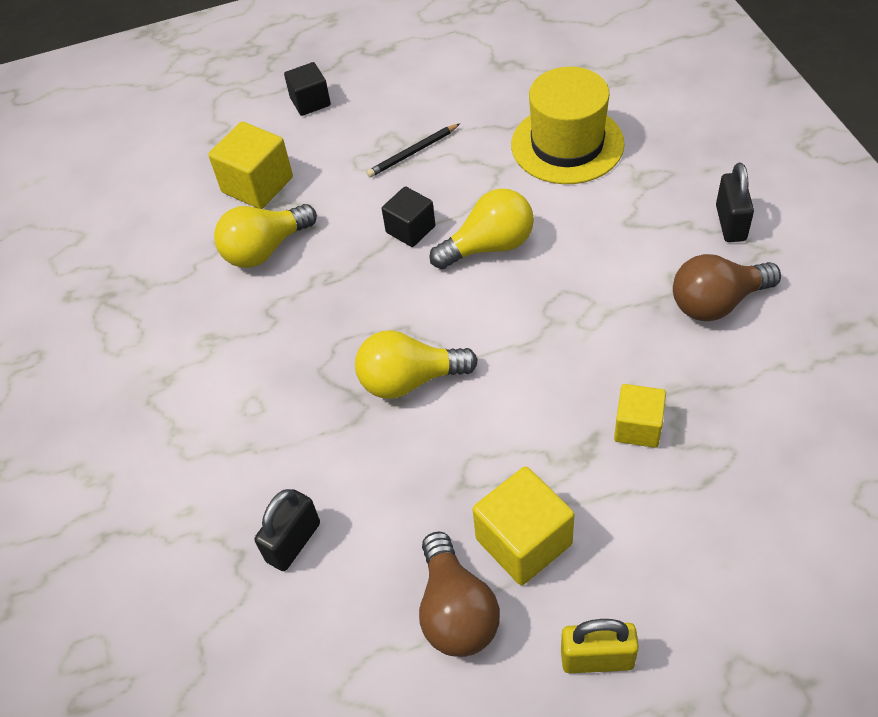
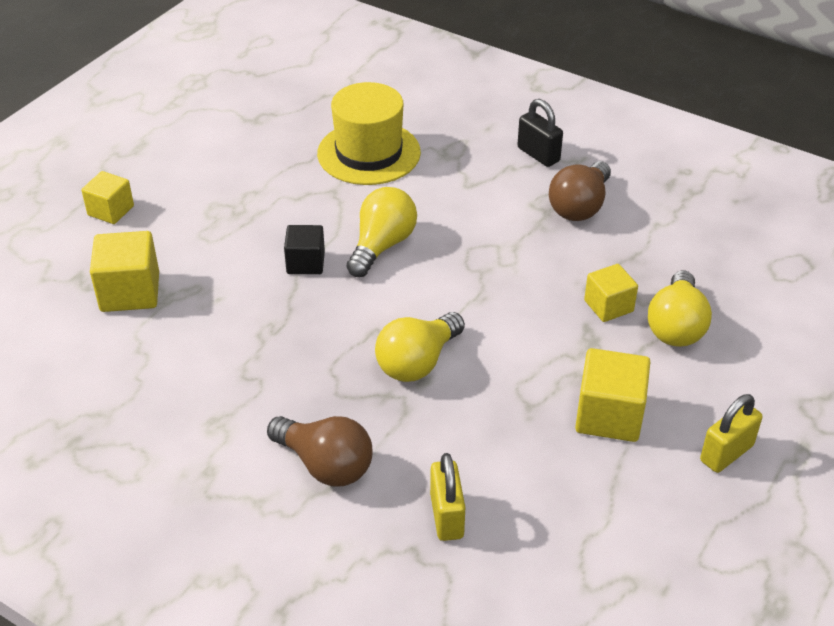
camera: 45 degrees left, 10 degrees down
yellow light bulb [214,204,317,268] -> yellow light bulb moved to [648,271,712,347]
black padlock [255,489,320,571] -> yellow padlock [430,453,465,541]
black cube [284,62,331,116] -> yellow cube [81,171,134,224]
black pencil [367,123,460,177] -> none
brown light bulb [419,531,500,657] -> brown light bulb moved to [267,416,372,487]

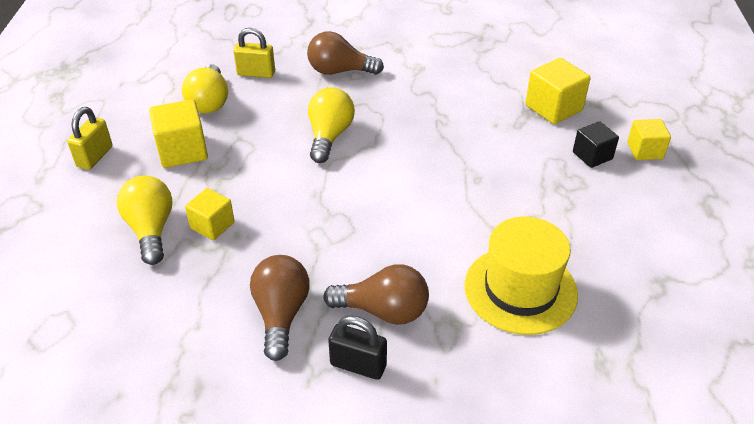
camera: 150 degrees right, 0 degrees up
black cube [284,225,325,274] -> black cube moved to [573,121,619,168]
yellow light bulb [347,187,417,277] -> yellow light bulb moved to [182,64,228,113]
yellow padlock [430,453,465,541] -> yellow padlock turned 45 degrees counterclockwise [234,28,275,78]
none -> brown light bulb [323,264,429,325]

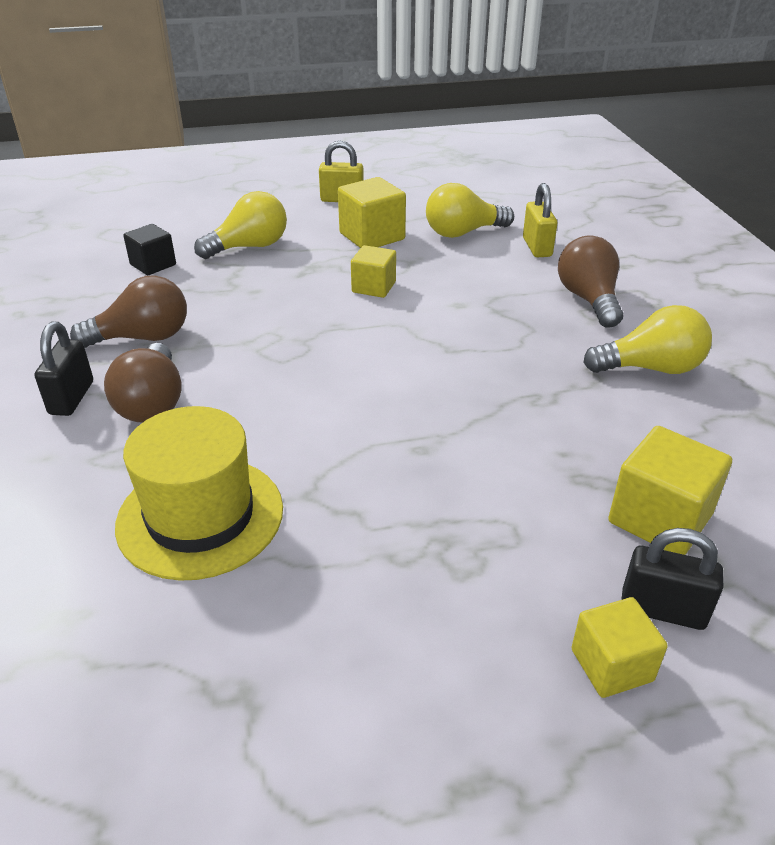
camera: 75 degrees right, 5 degrees down
yellow cube [185,188,235,240] -> yellow cube moved to [351,245,396,298]
yellow light bulb [308,87,355,163] -> yellow light bulb moved to [583,305,712,374]
black cube [573,121,619,168] -> black cube moved to [123,224,176,275]
none -> black padlock [621,528,723,630]

